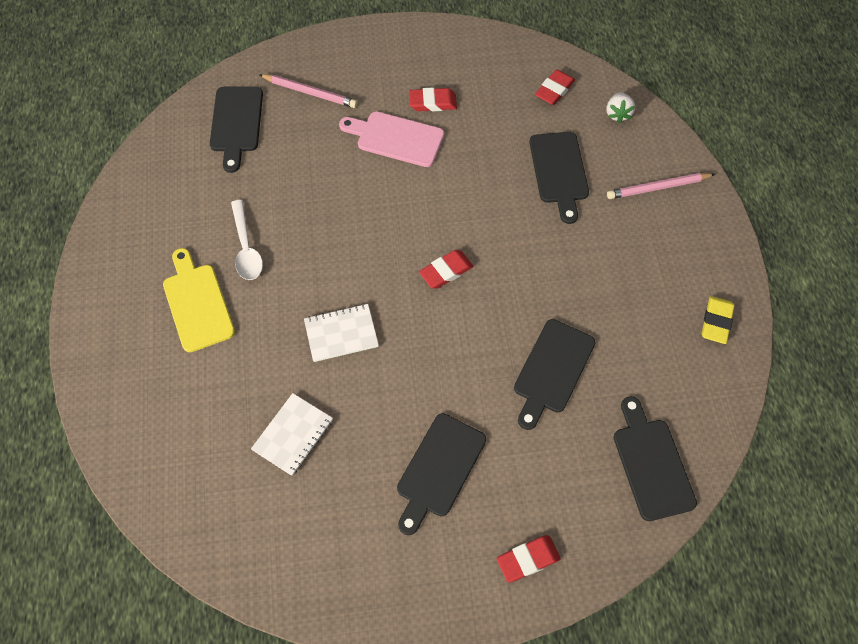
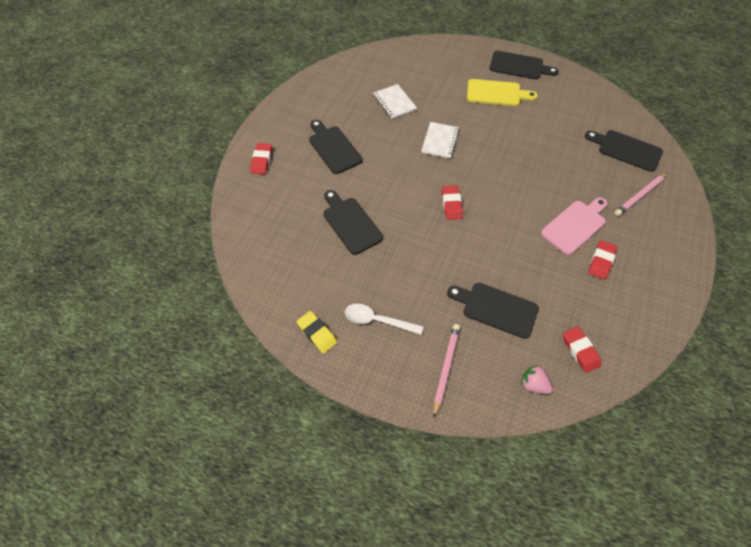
camera: 120 degrees right, 5 degrees down
white spoon [231,200,263,280] -> white spoon moved to [345,304,423,335]
white strawberry [606,92,635,123] -> pink strawberry [521,365,553,394]
black cutting board [614,396,697,521] -> black cutting board moved to [489,51,559,79]

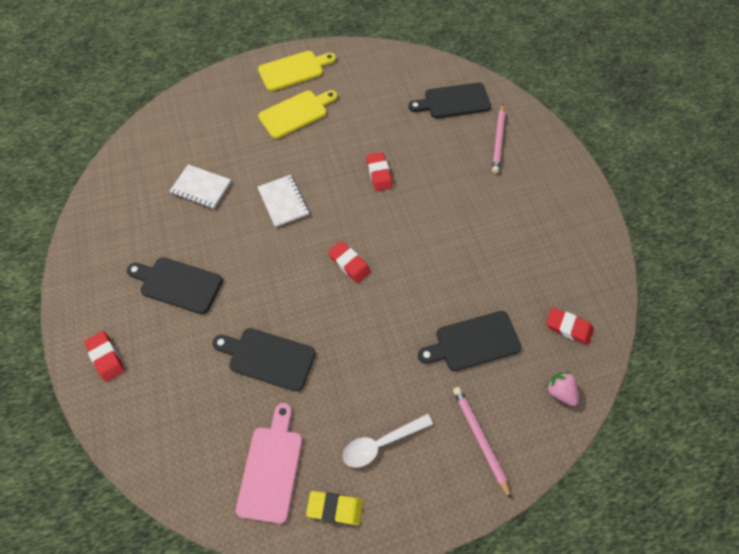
camera: 40 degrees left, 5 degrees up
black cutting board [489,51,559,79] -> yellow cutting board [258,51,336,91]
pink strawberry [521,365,553,394] -> pink strawberry turned 60 degrees clockwise [546,372,579,406]
pink cutting board [541,197,607,255] -> pink cutting board moved to [236,403,302,523]
red eraser [588,240,617,280] -> red eraser moved to [366,152,393,191]

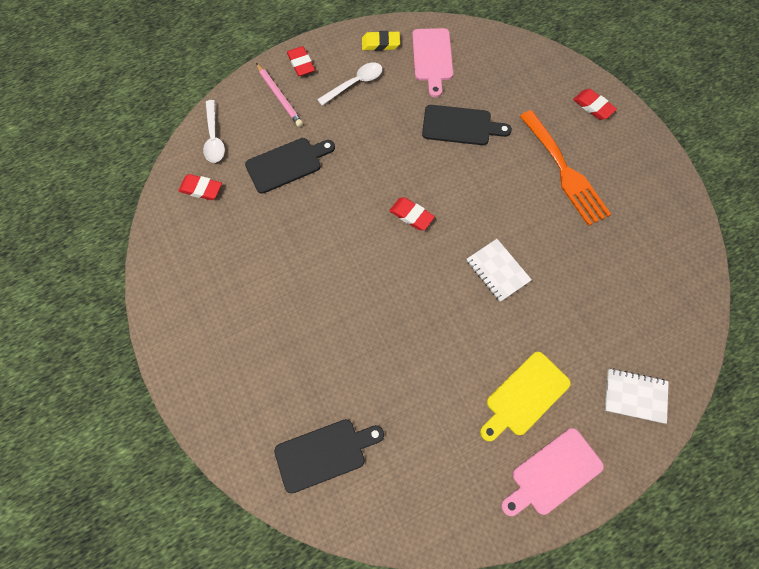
camera: 170 degrees right, 5 degrees up
black cutting board [127,257,223,314] -> orange fork [520,110,611,226]
white notebook [170,164,231,209] -> white notebook moved to [605,368,669,424]
yellow cutting board [258,51,336,91] -> pink cutting board [501,428,604,516]
red eraser [366,152,393,191] -> red eraser moved to [287,46,315,76]
pink pencil [492,104,505,173] -> none
pink strawberry [546,372,579,406] -> white spoon [203,100,225,163]

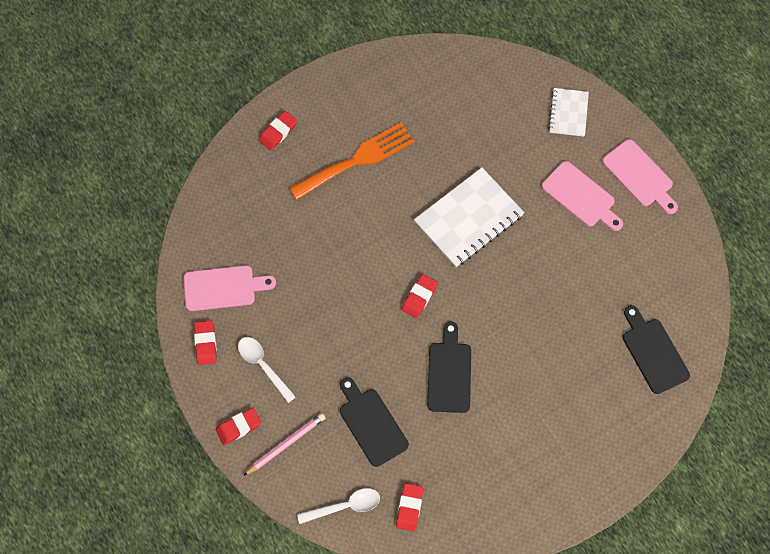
camera: 95 degrees left, 0 degrees up
yellow eraser [362,31,400,51] -> red eraser [194,320,217,365]
black cutting board [422,105,512,145] -> black cutting board moved to [427,322,471,413]
white notebook [467,239,532,302] -> white notebook [414,167,524,267], size x1.78
yellow cutting board [480,352,571,442] -> pink cutting board [542,161,623,231]

